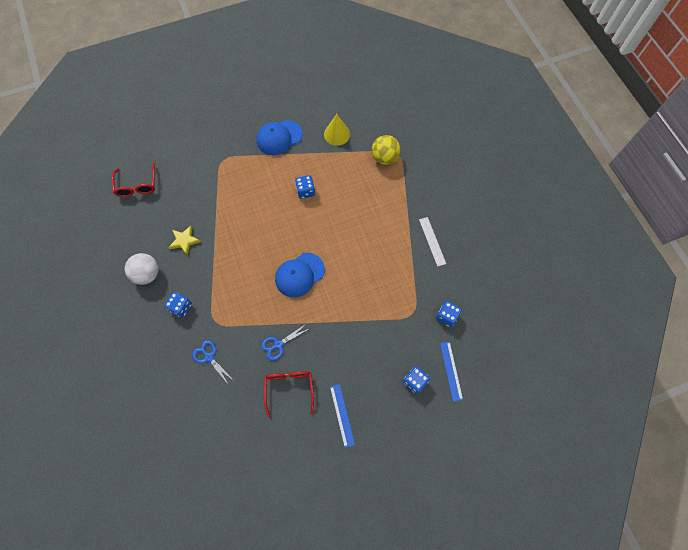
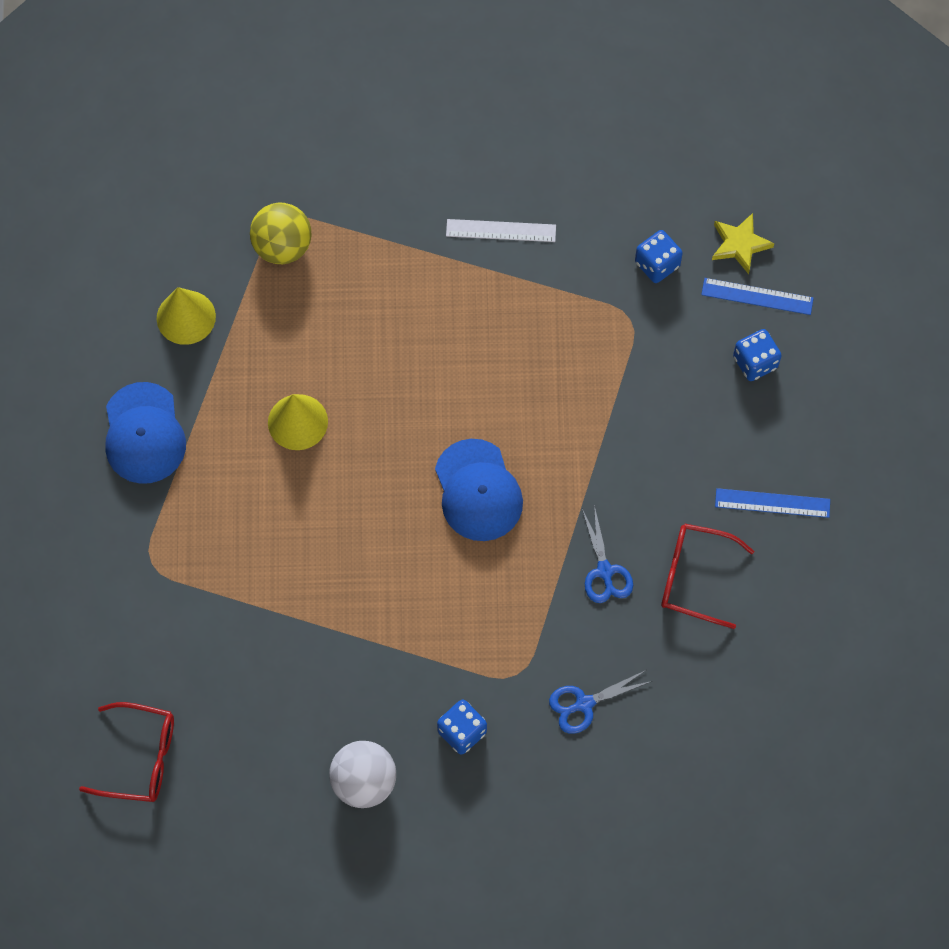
camera: 70 degrees left, 0 degrees up
yellow star [168,226,201,255] -> yellow star moved to [712,213,774,274]
blue dice [295,175,315,199] -> yellow cone [268,394,328,450]

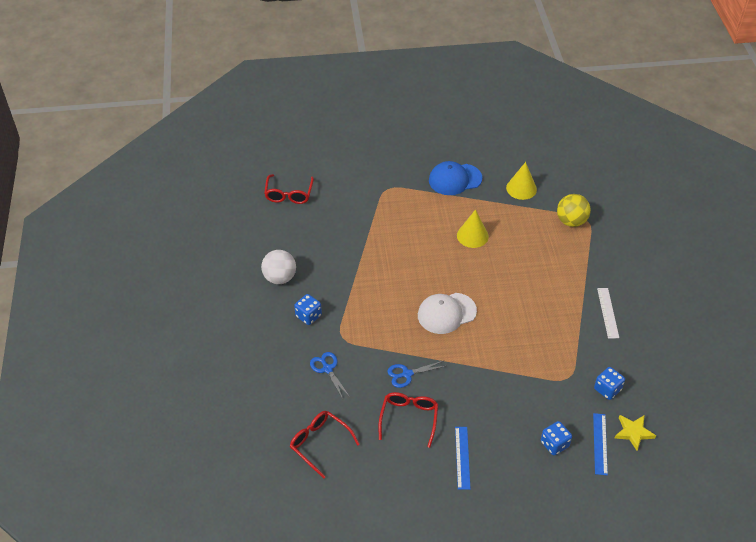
camera: 85 degrees right, 20 degrees down
blue cap [435,439,523,541] -> white cap [418,293,477,334]
none -> red glasses [290,411,360,478]

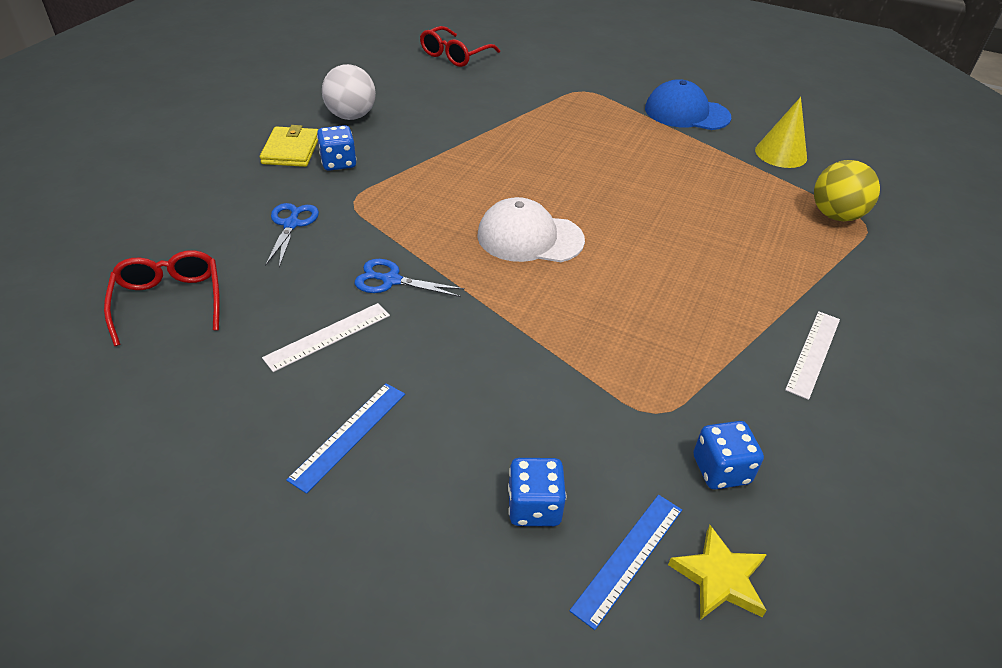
camera: 30 degrees right, 5 degrees down
red glasses [378,392,438,448] -> white ruler [262,303,390,372]
yellow cone [457,209,489,248] -> none
none -> yellow wallet [260,125,318,167]

